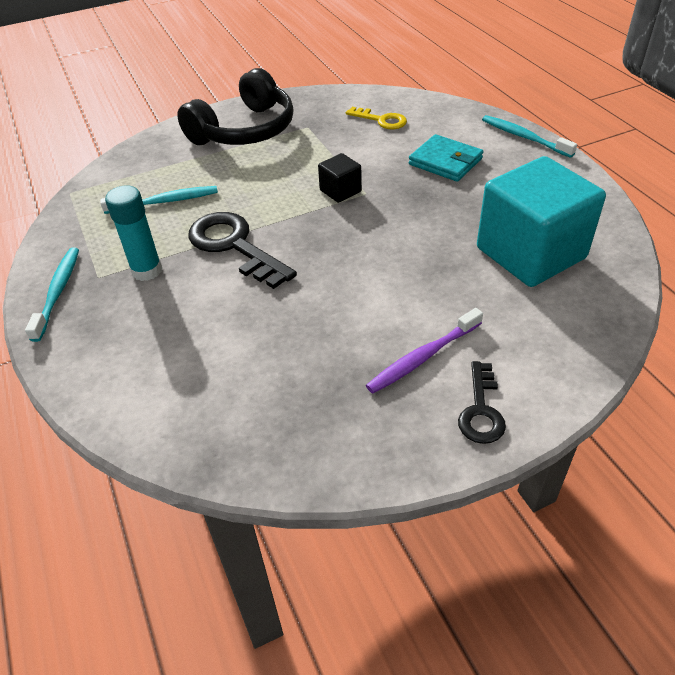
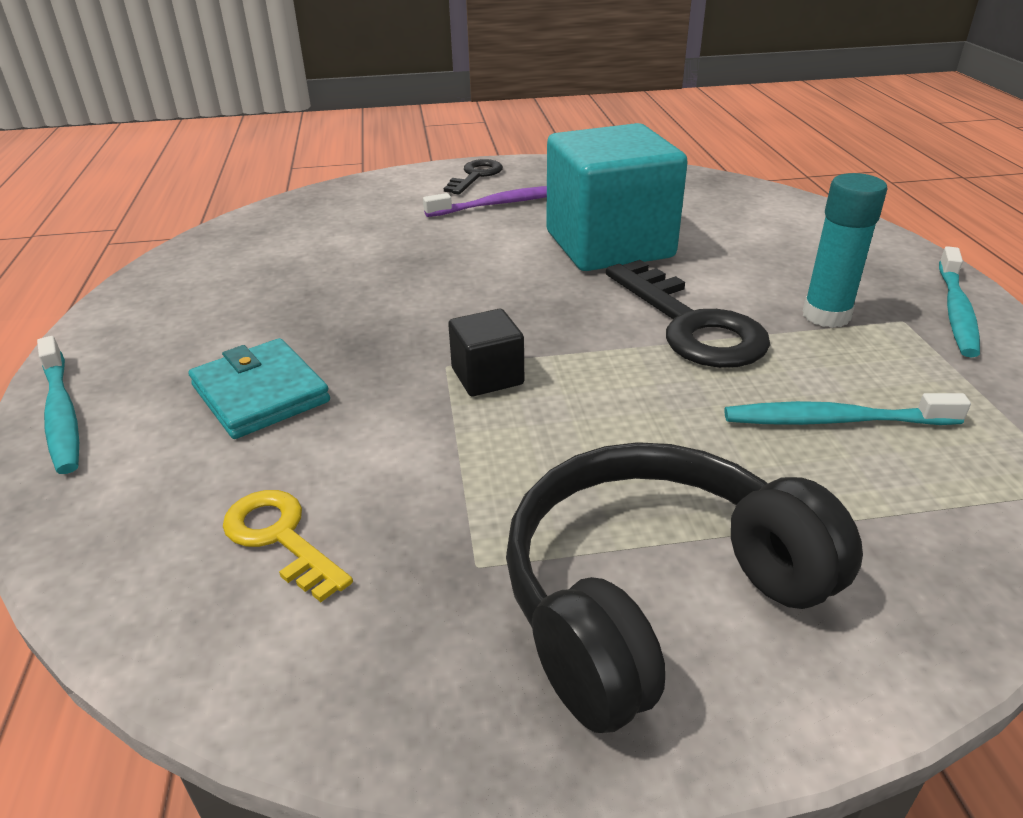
camera: 165 degrees left, 10 degrees down
turquoise cube [477,156,606,287] -> turquoise cube moved to [546,123,688,271]

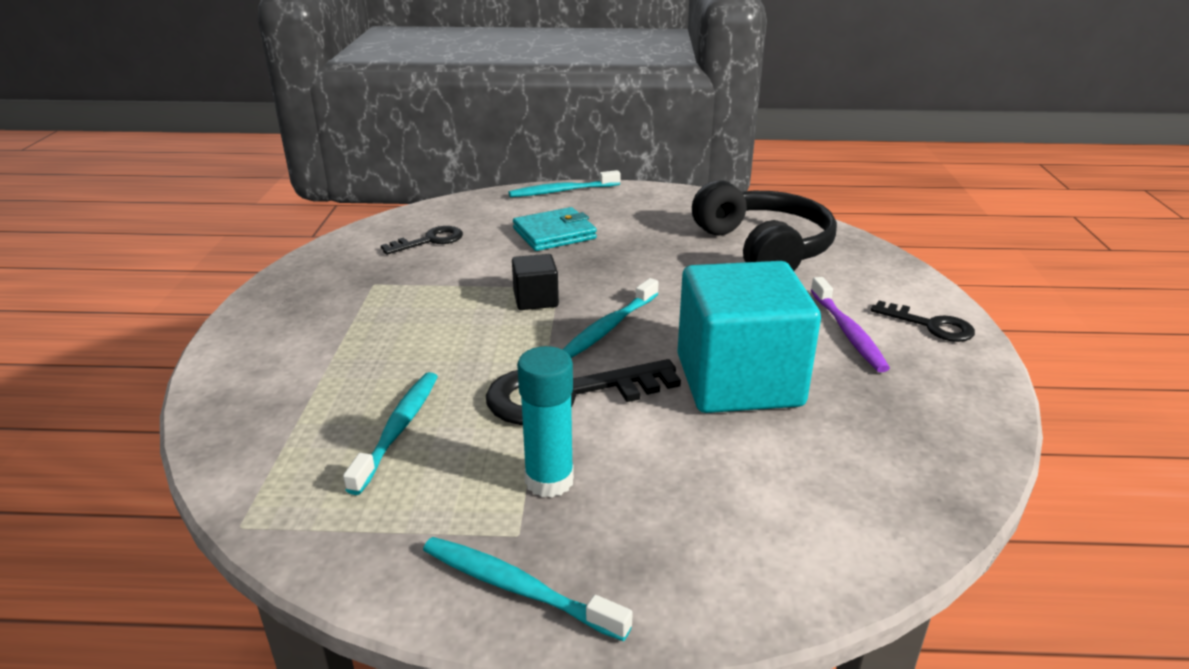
camera: 100 degrees right, 5 degrees down
yellow key [223,490,353,602] -> black key [381,226,463,255]
black headphones [506,442,863,733] -> black headphones moved to [692,180,837,271]
none -> turquoise toothbrush [563,278,659,358]

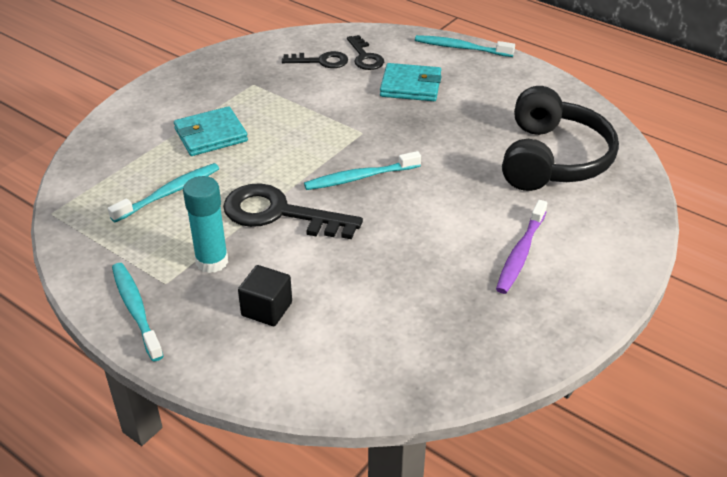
camera: 35 degrees right, 10 degrees up
black cube [512,254,559,310] -> black cube moved to [238,265,292,326]
turquoise cube [678,261,821,413] -> none
black key [871,301,975,342] -> black key moved to [347,35,384,70]
none -> turquoise wallet [174,106,248,156]

